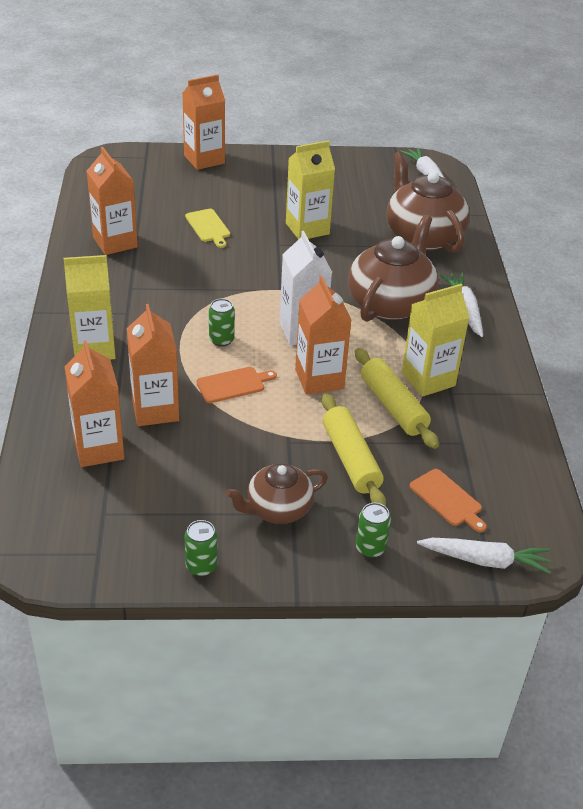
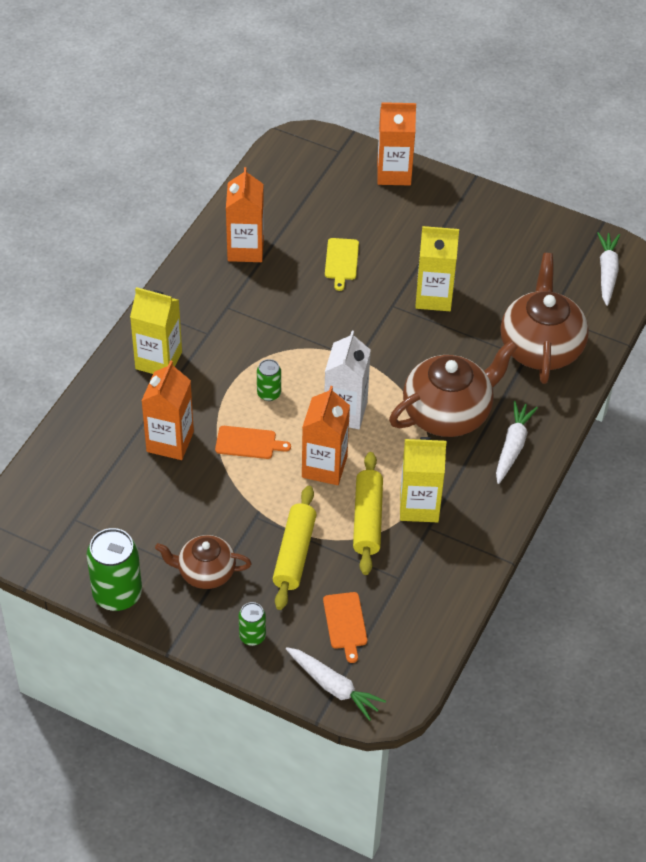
camera: 30 degrees right, 10 degrees up
orange carton [64,340,125,467] -> none
green can [185,520,217,576] -> green can [86,528,142,611], size x1.89

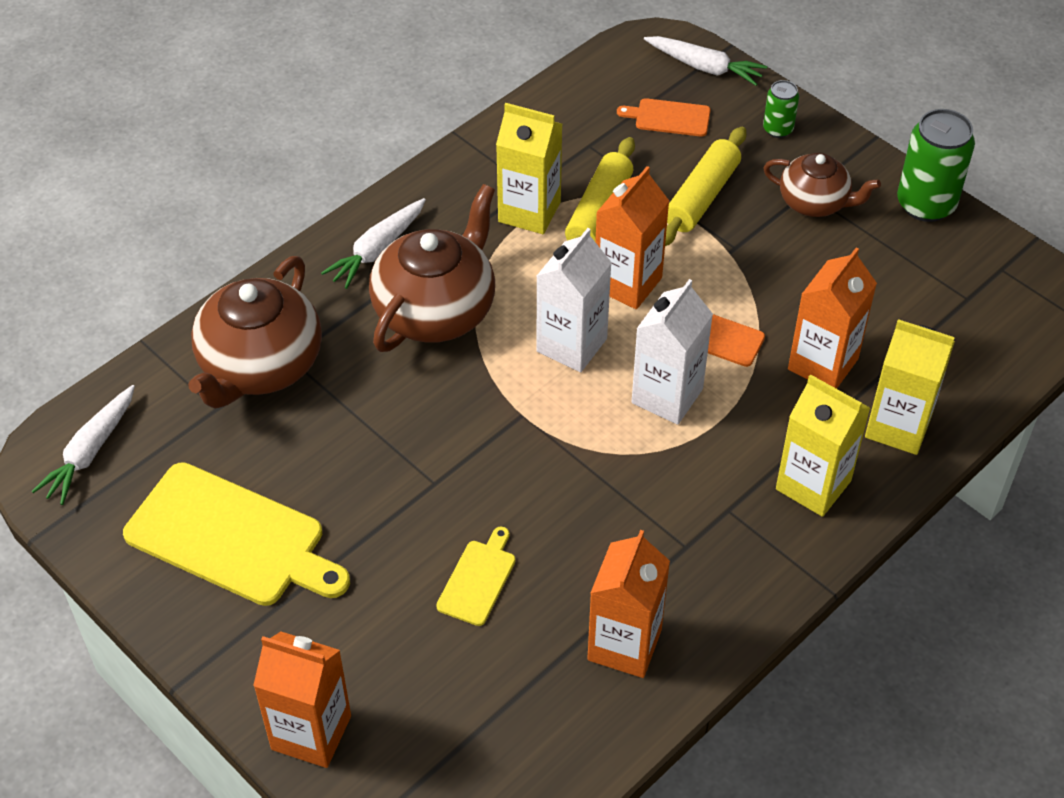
camera: 160 degrees left, 0 degrees up
green can [257,359,281,401] -> white carton [632,279,713,425]
white carrot [286,647,386,721] -> white carrot turned 150 degrees clockwise [644,36,767,86]
orange cutting board [323,592,367,663] -> orange cutting board turned 90 degrees counterclockwise [617,98,711,137]
brown teapot [389,340,518,437] -> brown teapot turned 135 degrees clockwise [369,184,495,352]
yellow carton [415,226,459,311] -> yellow carton moved to [865,319,955,455]
none -> yellow cutting board [123,462,350,606]

